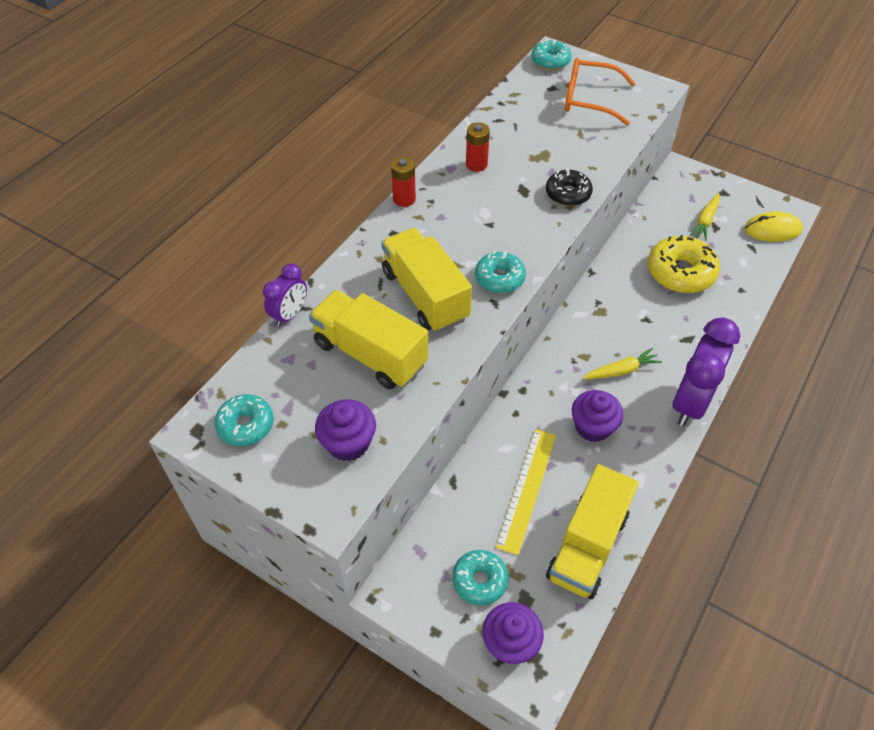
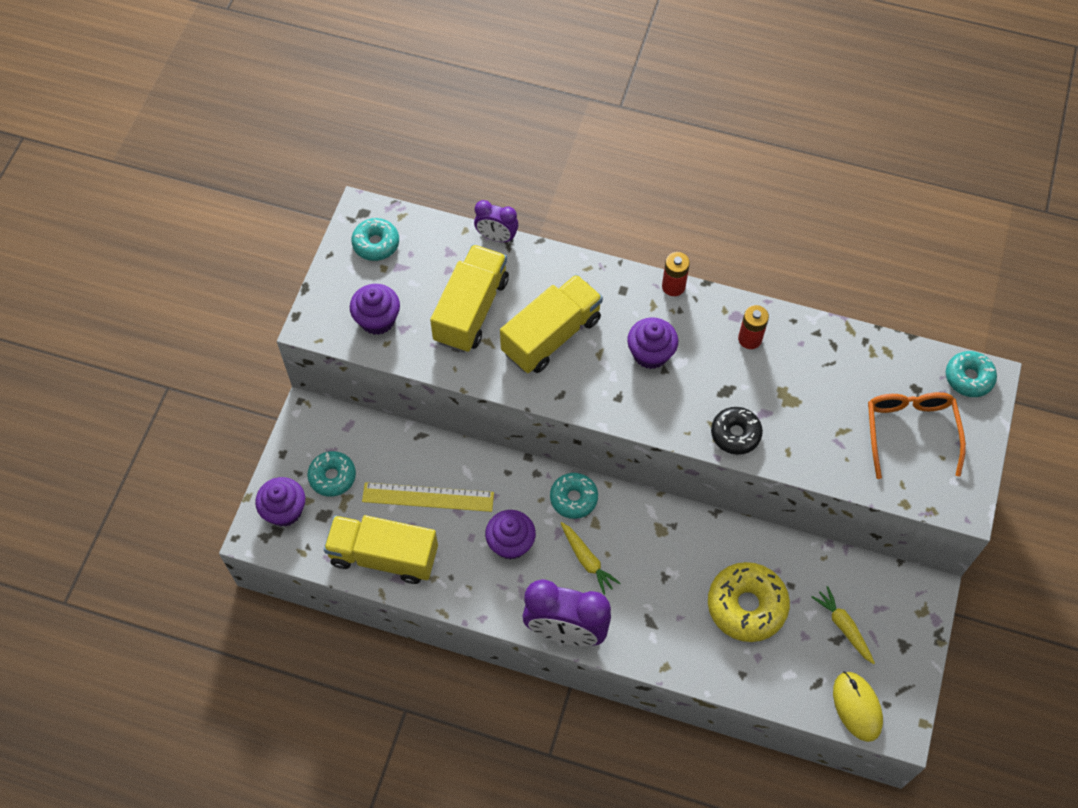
camera: 75 degrees right, 10 degrees up
turquoise donut [475,251,526,293] -> turquoise donut moved to [550,473,598,519]
yellow carrot [689,193,720,241] -> yellow carrot turned 45 degrees clockwise [812,586,875,664]
none -> purple cupcake [627,317,678,369]

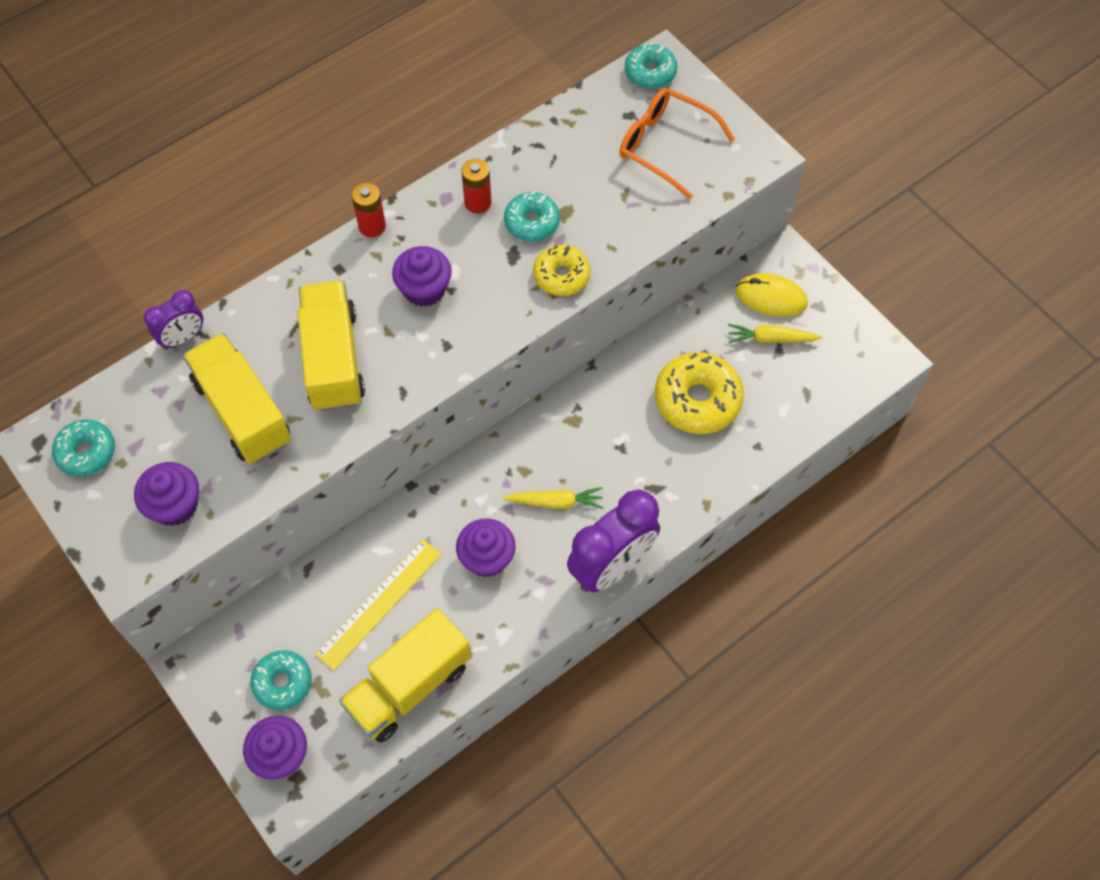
camera: 55 degrees left, 0 degrees up
turquoise donut [550,473,598,519] -> turquoise donut moved to [504,192,560,241]
black donut [711,407,763,455] -> yellow donut [533,245,591,296]
yellow mouse [833,671,883,742] -> yellow mouse moved to [735,273,808,317]

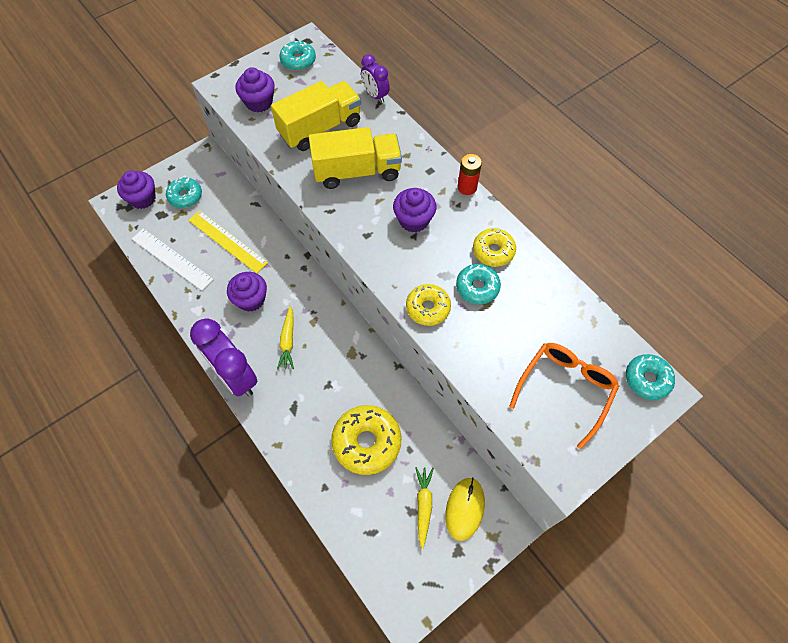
camera: 90 degrees right, 0 degrees up
yellow truck [339,608,471,743] -> white ruler [132,229,214,291]
red battery [461,159,492,213] -> yellow donut [473,228,516,267]

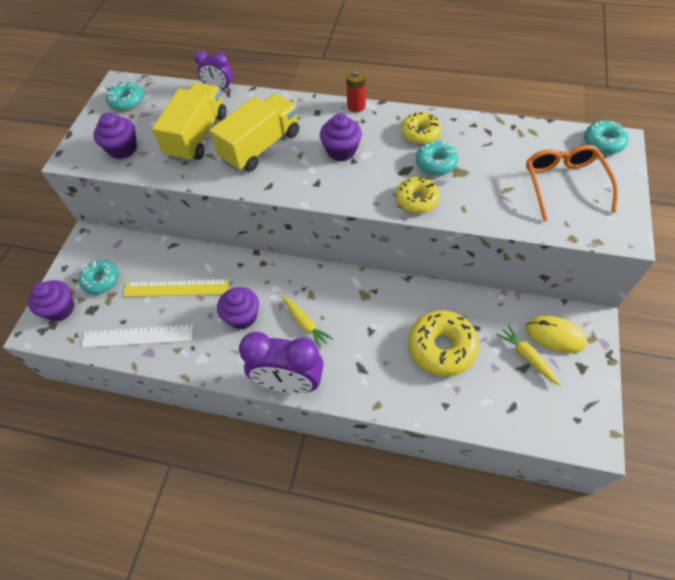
camera: 35 degrees left, 5 degrees down
yellow mouse [446,477,485,541] -> yellow mouse turned 45 degrees counterclockwise [526,316,588,353]

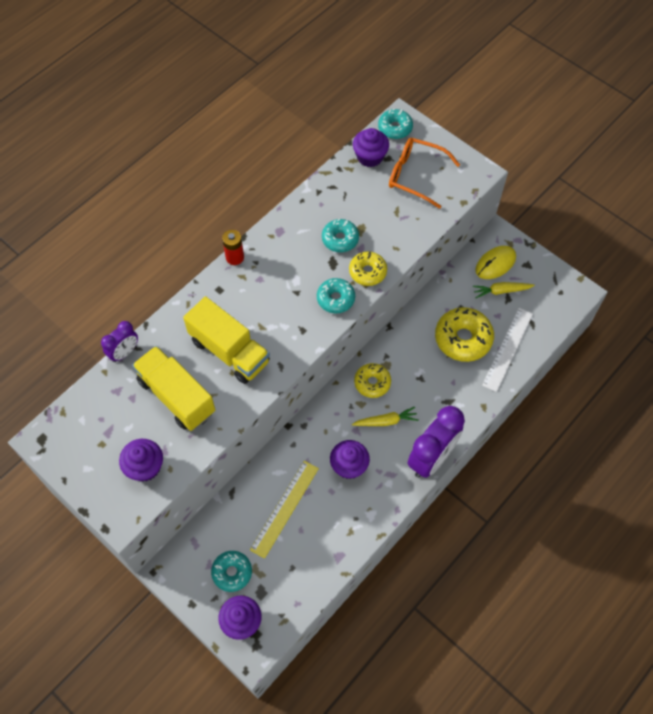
camera: 65 degrees left, 5 degrees up
white ruler [81,325,193,348] -> white ruler moved to [482,308,533,392]
turquoise donut [106,82,144,111] -> turquoise donut moved to [317,278,355,313]
yellow truck [210,94,299,172] -> yellow truck turned 150 degrees clockwise [183,296,270,384]
purple cupcake [320,114,362,161] -> purple cupcake moved to [353,128,389,167]
yellow donut [401,112,442,145] -> yellow donut moved to [354,363,391,398]

